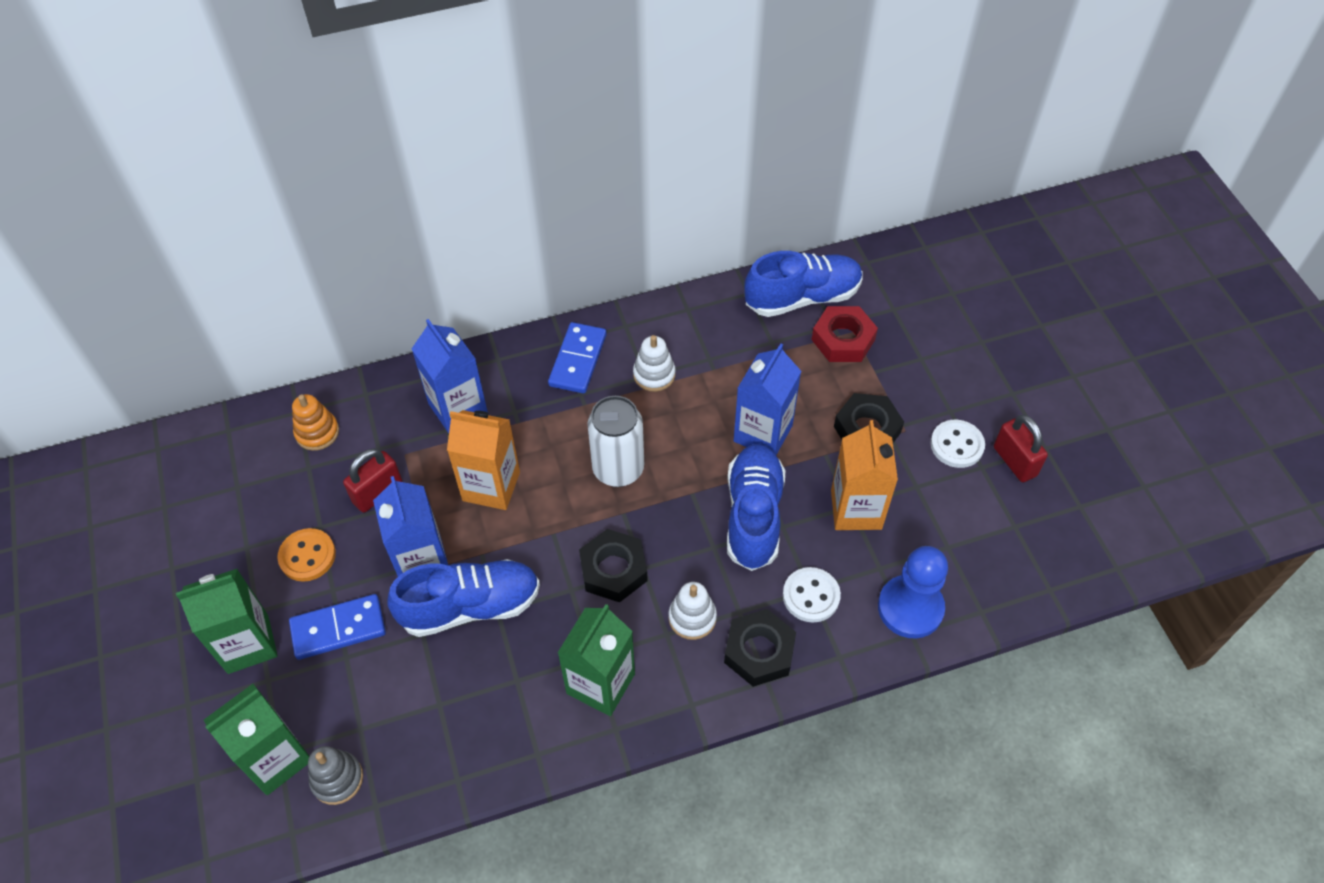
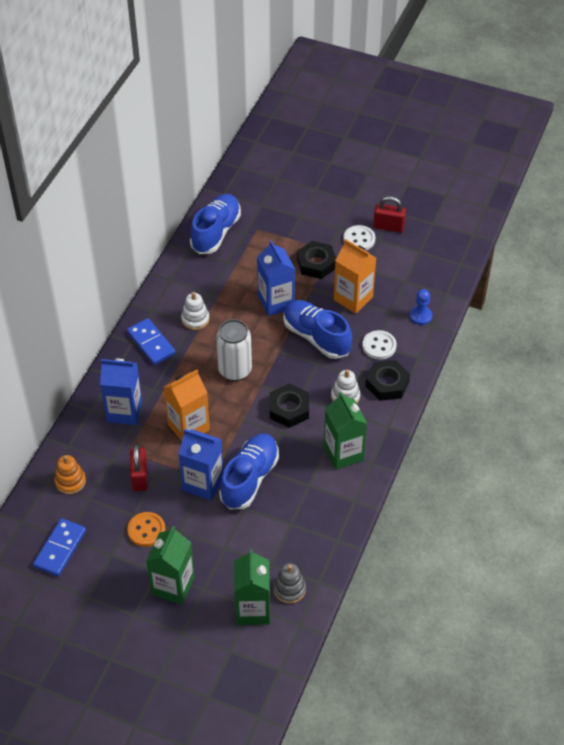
camera: 50 degrees left, 5 degrees down
blue domino [289,594,386,660] -> blue domino moved to [33,518,86,577]
red nut [812,306,878,362] -> none
blue pawn [878,546,948,639] -> blue pawn [410,289,432,325], size x0.59

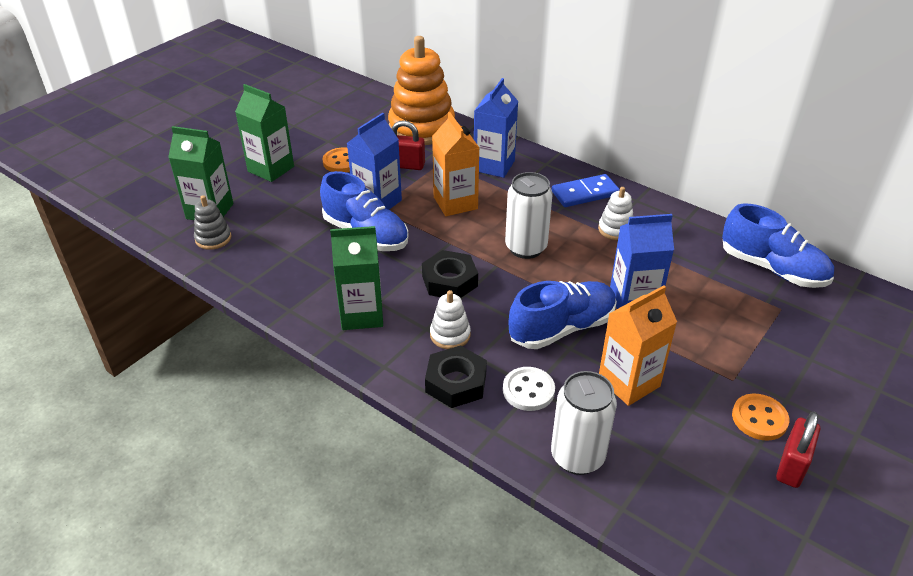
camera: 105 degrees right, 10 degrees down
blue domino [33,518,86,577] -> none
orange stacking toy [55,455,86,494] -> orange stacking toy [388,36,455,145], size x2.21
black nut [297,241,336,279] -> none
white button [343,225,375,251] -> orange button [732,394,789,441]
blue pawn [410,289,432,325] -> white can [551,371,617,475]

